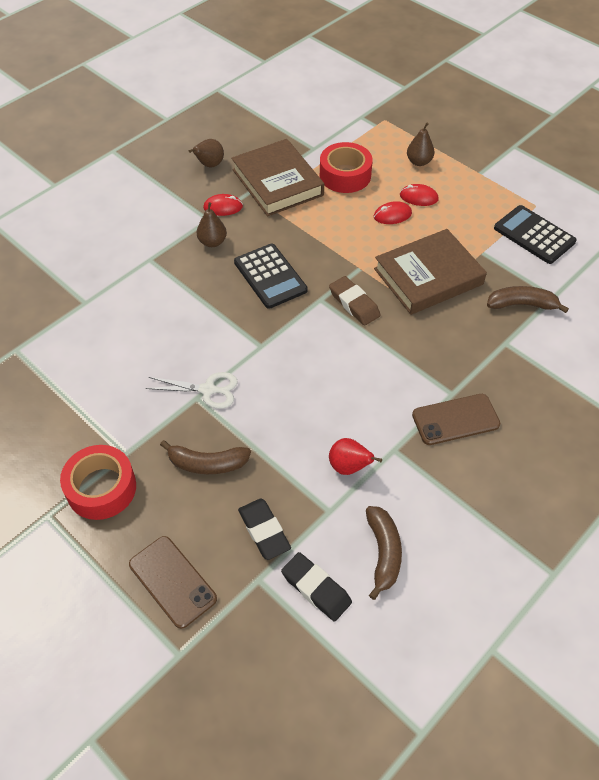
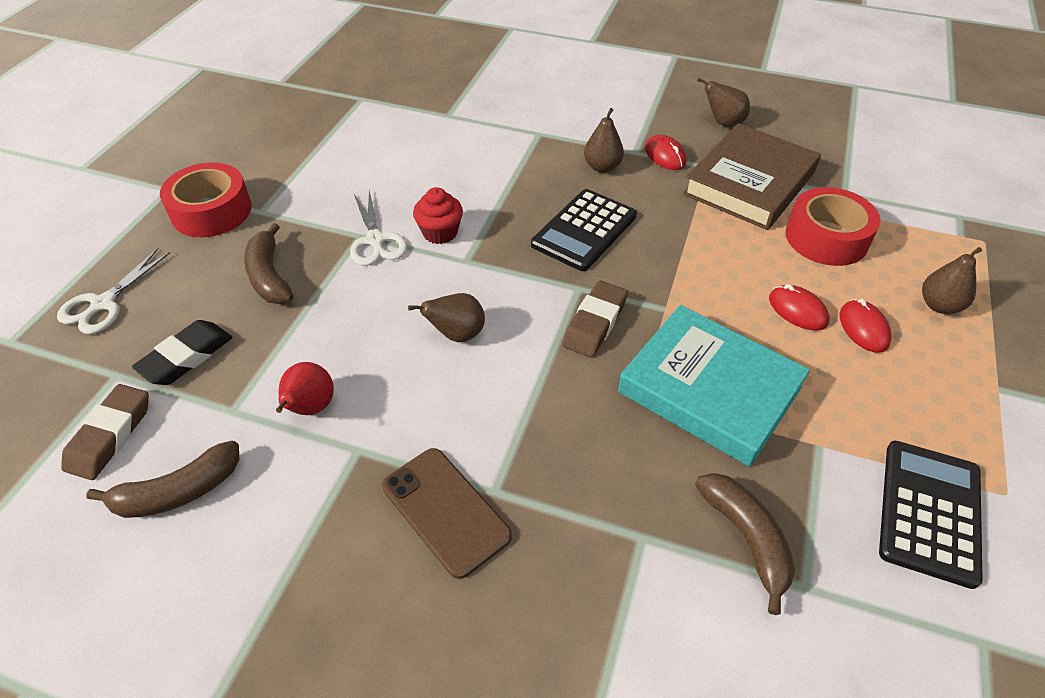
camera: 65 degrees right, 5 degrees down
brown phone [129,536,217,629] -> white scissors [57,248,171,334]
black eraser [281,552,352,621] -> brown eraser [61,384,149,480]
brown book [374,229,487,315] -> turquoise book [618,305,810,467]
none -> brown pear [408,293,485,342]
none -> red cupcake [413,187,463,244]

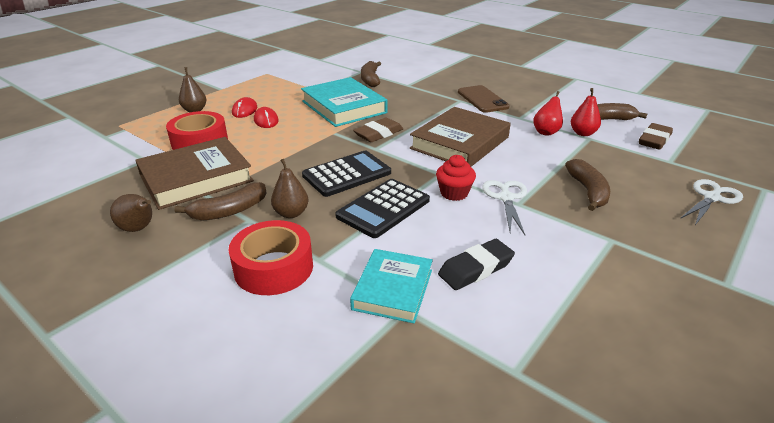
camera: 160 degrees left, 15 degrees down
black eraser [132,320,232,385] -> black eraser moved to [438,239,515,290]
red tape [160,163,252,237] -> red tape moved to [228,220,313,295]
brown pear [408,293,485,342] -> brown book [410,107,511,167]
red mouse [645,135,687,170] -> brown banana [174,182,266,221]
black calculator [879,441,983,589] -> black calculator moved to [335,179,430,238]
none -> turquoise book [350,249,433,323]
none -> red pear [571,88,601,136]

